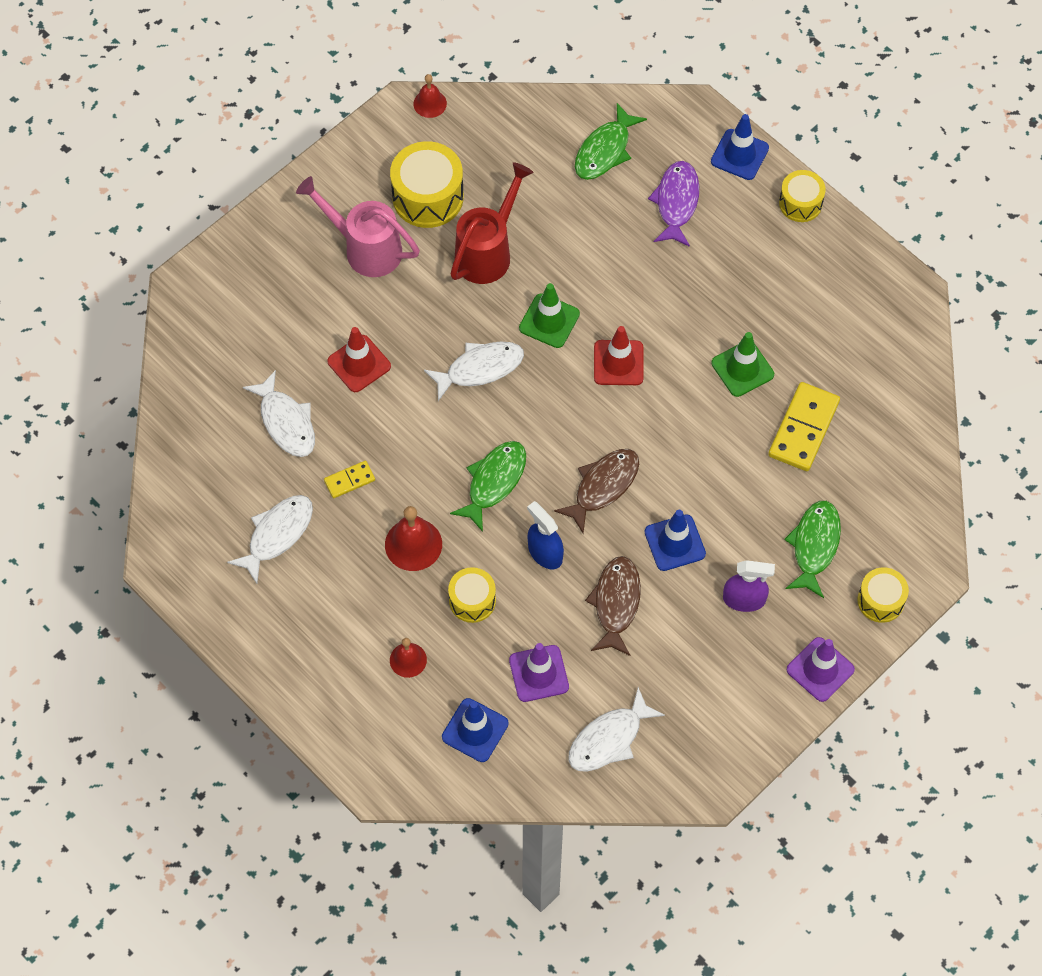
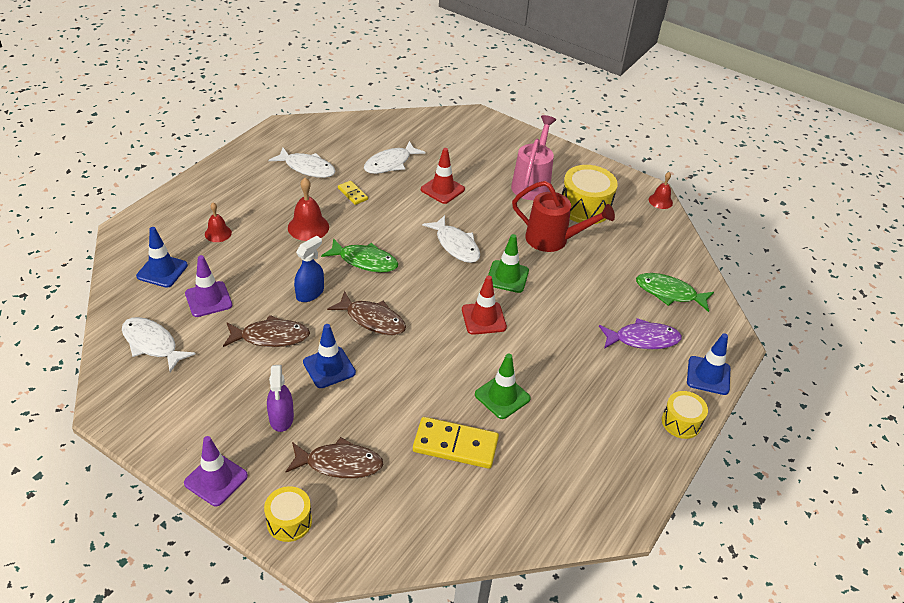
camera: 75 degrees right, 20 degrees down
yellow drum [448,567,496,623] -> none
green fish [784,501,841,598] -> brown fish [286,437,383,479]

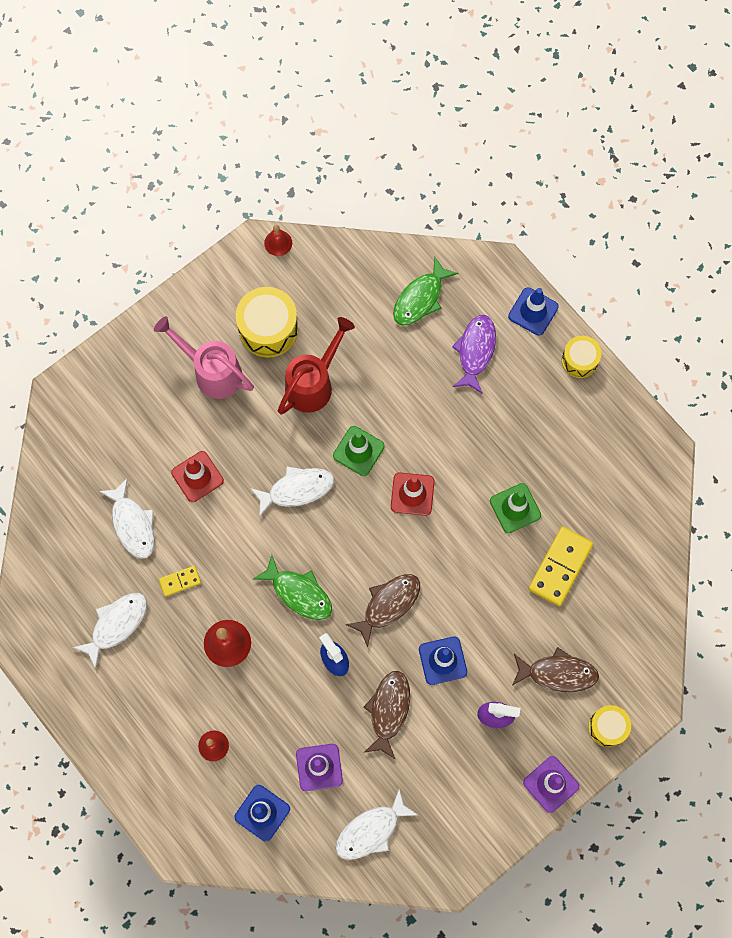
camera: 70 degrees left, 30 degrees up
brown fish [286,437,383,479] -> brown fish turned 75 degrees clockwise [512,647,599,692]
green fish [321,238,398,272] -> green fish turned 90 degrees clockwise [254,555,332,620]

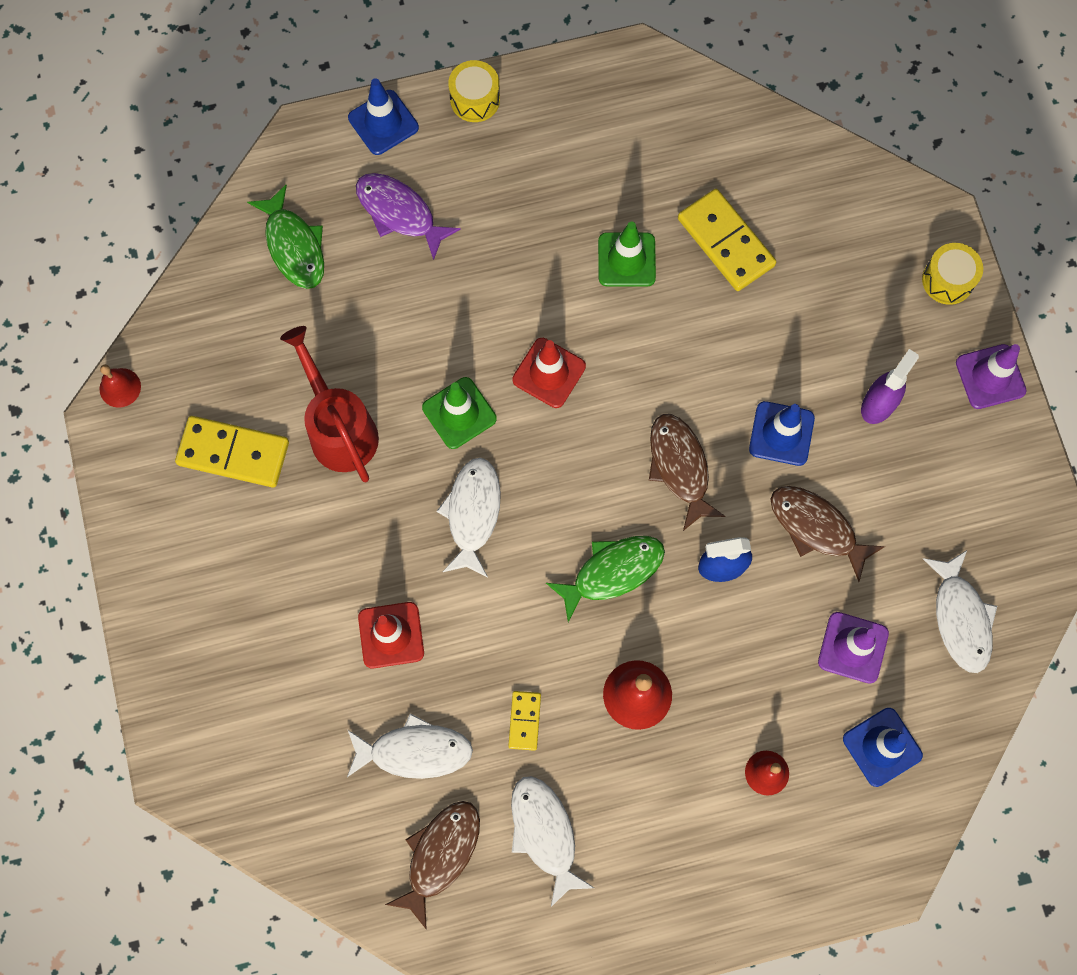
camera: 65 degrees left, 0 degrees up
pink watering can [154,316,254,399] -> none
yellow drum [236,287,298,358] -> yellow domino [175,416,289,487]
brown fish [512,647,599,692] -> brown fish moved to [385,801,480,930]

